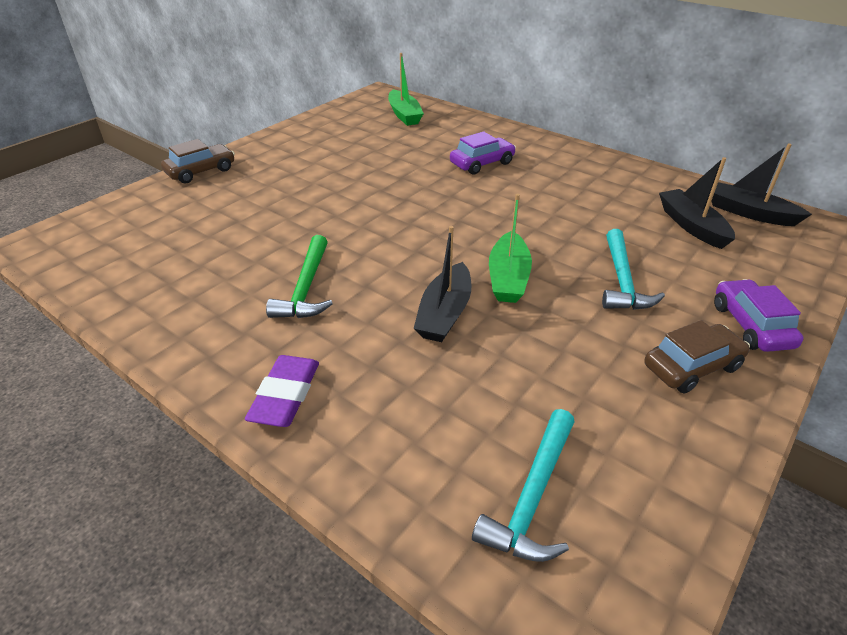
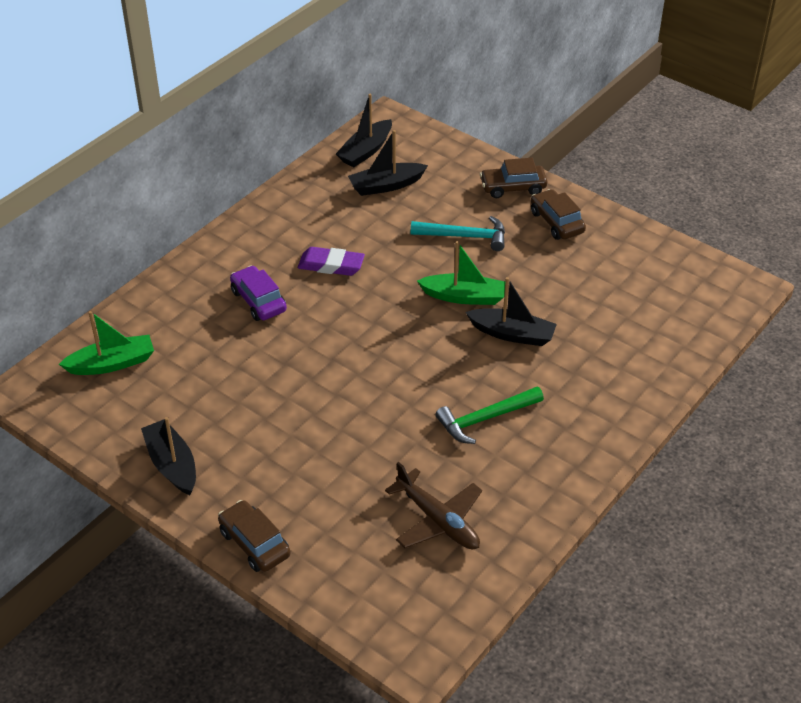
camera: 90 degrees left, 5 degrees up
purple eraser [245,355,319,427] -> purple eraser moved to [298,247,365,276]
green hammer [266,235,333,318] -> green hammer turned 150 degrees clockwise [435,387,544,444]
turquoise hammer [472,409,575,562] -> none
purple car [714,279,804,352] -> brown car [480,158,547,198]
none -> black boat [141,417,196,495]
none -> brown plane [385,462,482,549]

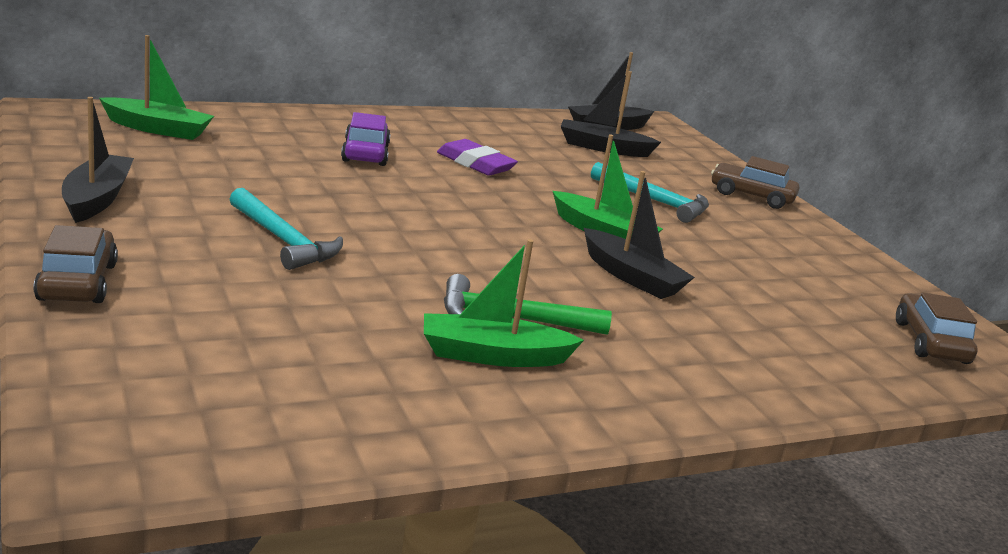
camera: 25 degrees right, 20 degrees down
brown plane [385,462,482,549] -> none
brown car [531,189,586,240] -> brown car moved to [896,293,978,364]
none -> turquoise hammer [230,188,343,270]
none -> green boat [424,239,584,367]

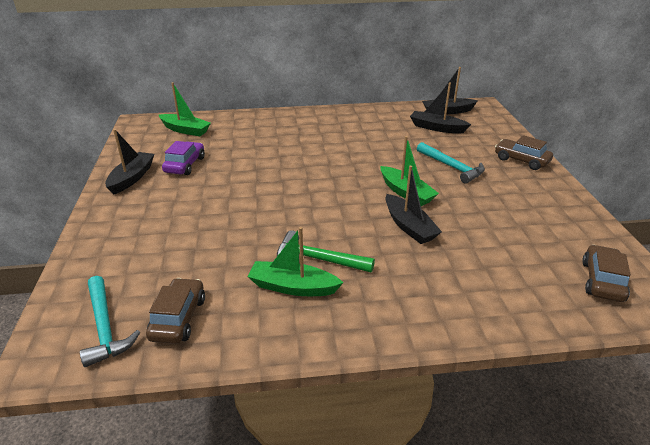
camera: 20 degrees right, 10 degrees up
brown car [33,225,118,303] -> brown car moved to [146,278,205,344]
turquoise hammer [230,188,343,270] -> turquoise hammer moved to [80,276,140,367]
purple car [341,112,391,166] -> purple car moved to [162,141,205,175]
purple eraser [437,139,518,176] -> none

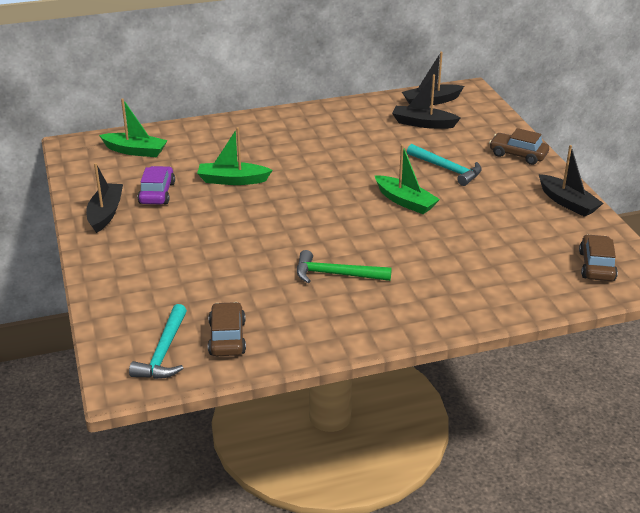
camera: 10 degrees left, 0 degrees up
turquoise hammer [80,276,140,367] -> turquoise hammer turned 45 degrees clockwise [129,304,187,379]
green boat [247,227,344,296] -> green boat moved to [197,127,273,185]
black boat [385,166,442,244] -> black boat moved to [539,145,604,217]

